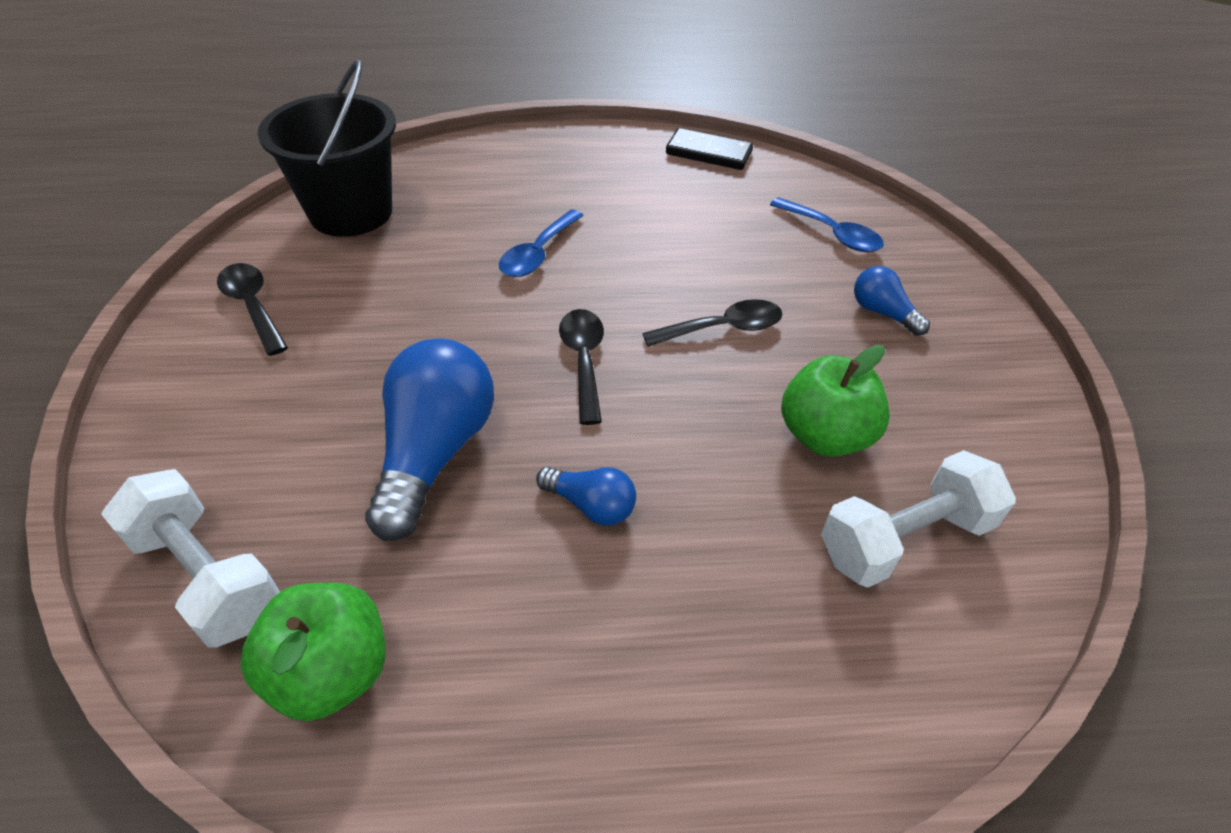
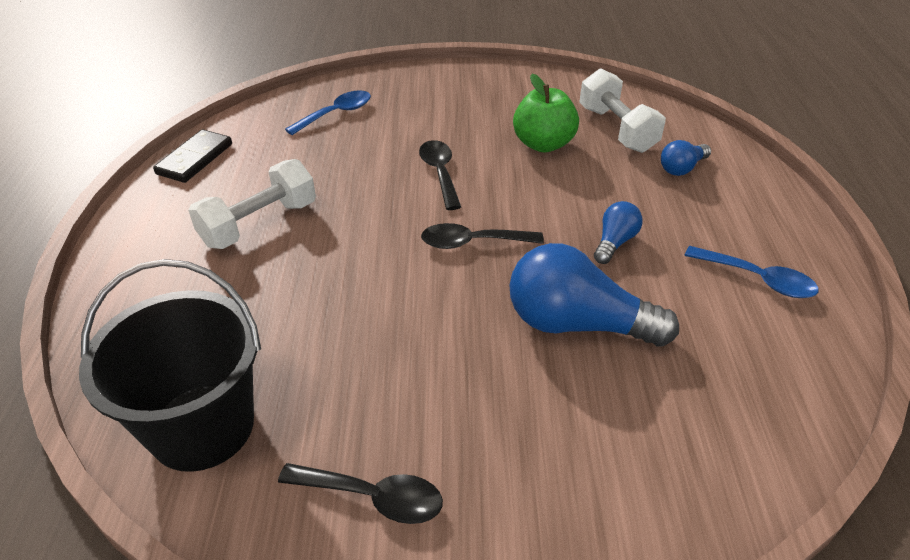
camera: 85 degrees left, 5 degrees down
white dumbbell [101,469,280,648] -> white dumbbell moved to [188,159,316,249]
black spoon [217,263,288,356] -> black spoon turned 135 degrees counterclockwise [278,463,443,524]
green apple [240,583,386,721] -> none
blue spoon [499,210,584,277] -> blue spoon moved to [684,246,819,298]
blue light bulb [854,266,930,336] -> blue light bulb moved to [661,140,711,176]

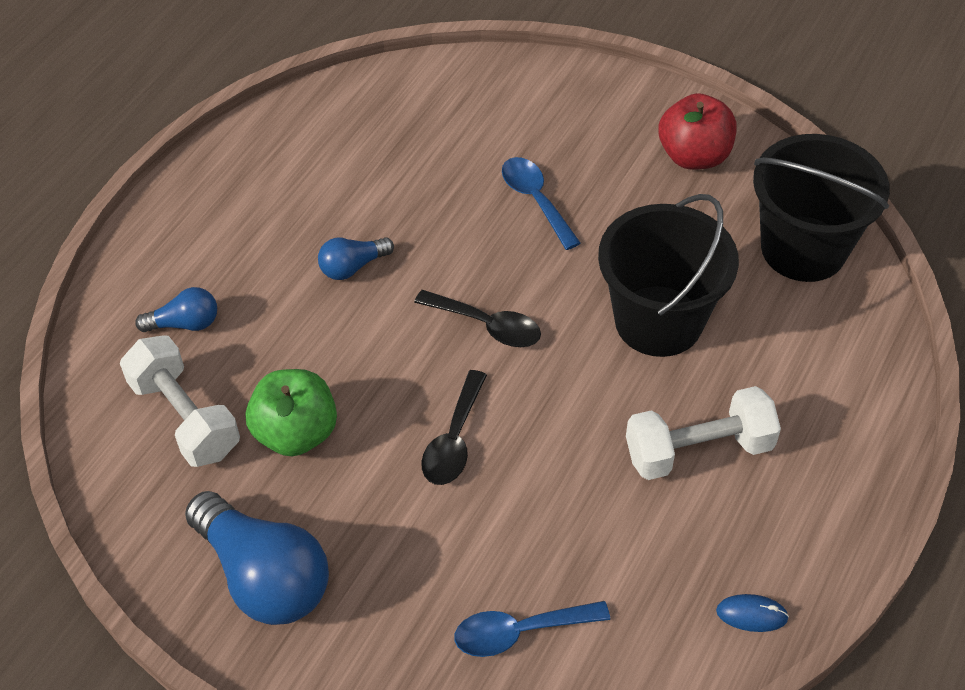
camera: 150 degrees left, 10 degrees up
black domino [153,129,232,183] -> blue mouse [716,594,789,632]
black spoon [278,463,443,524] -> red apple [658,93,737,170]
blue light bulb [510,243,679,346] -> blue light bulb moved to [185,491,329,625]
white dumbbell [579,68,666,153] -> white dumbbell turned 45 degrees counterclockwise [120,336,240,467]
blue spoon [684,246,819,298] -> blue spoon moved to [502,157,581,250]
none -> black bucket [598,194,739,357]

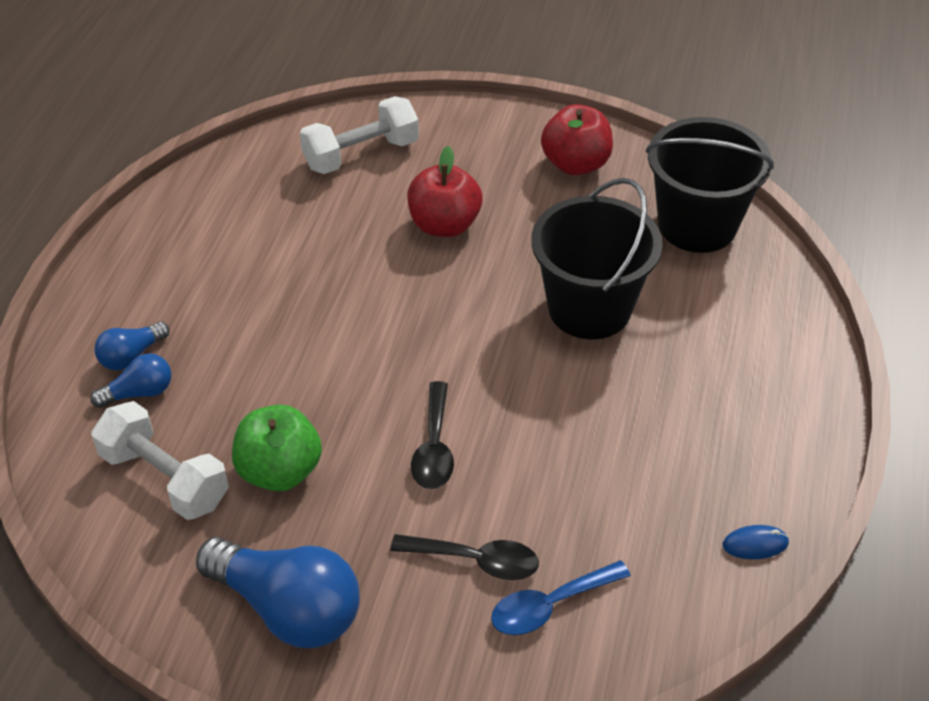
camera: 15 degrees left, 5 degrees down
blue light bulb [318,237,394,280] -> blue light bulb moved to [94,322,170,371]
black spoon [414,290,541,347] -> black spoon moved to [390,534,539,580]
blue spoon [502,157,581,250] -> red apple [407,146,483,237]
white dumbbell [626,386,781,480] -> white dumbbell moved to [300,96,419,174]

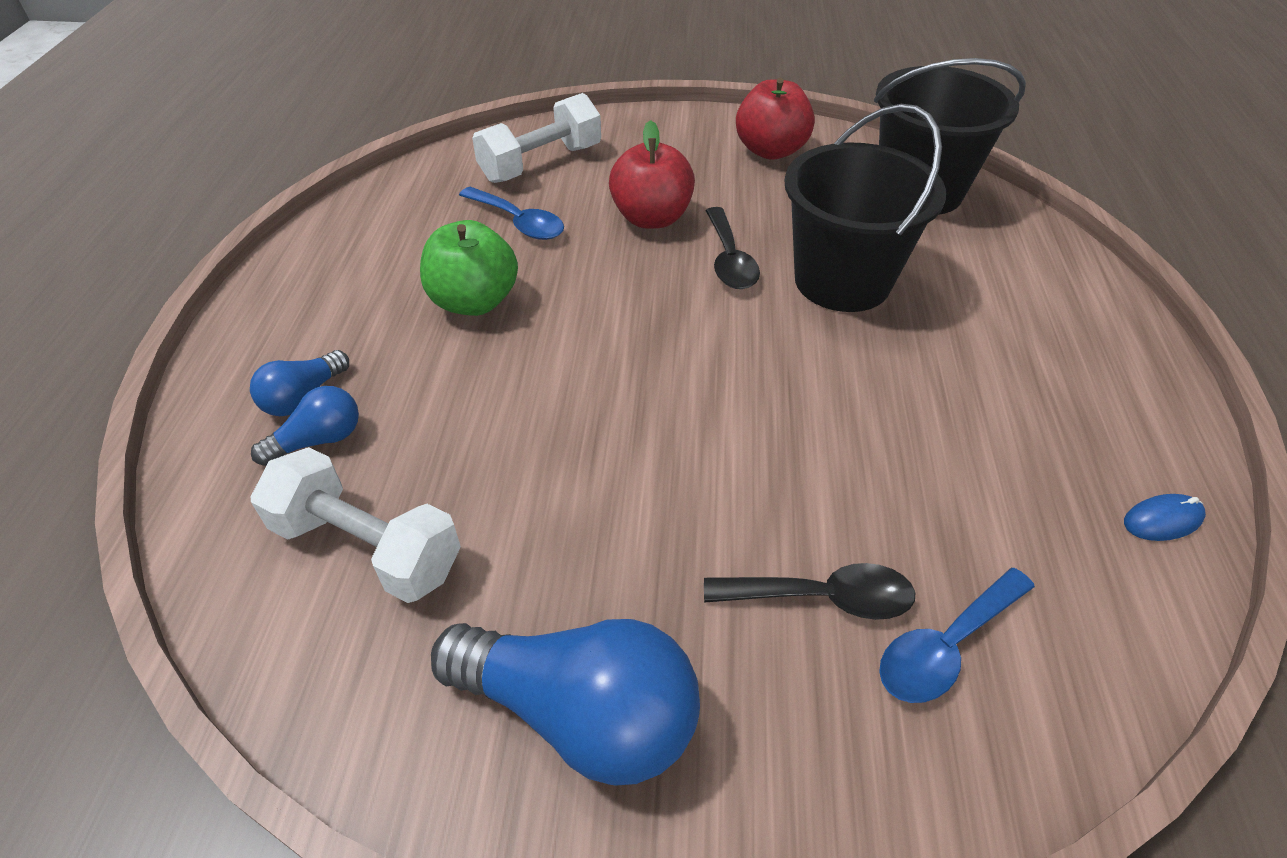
camera: 10 degrees left, 0 degrees up
green apple [232,405,322,491] -> green apple moved to [420,220,518,316]
black spoon [411,381,454,489] -> black spoon moved to [705,207,760,289]
none -> blue spoon [459,187,564,240]

